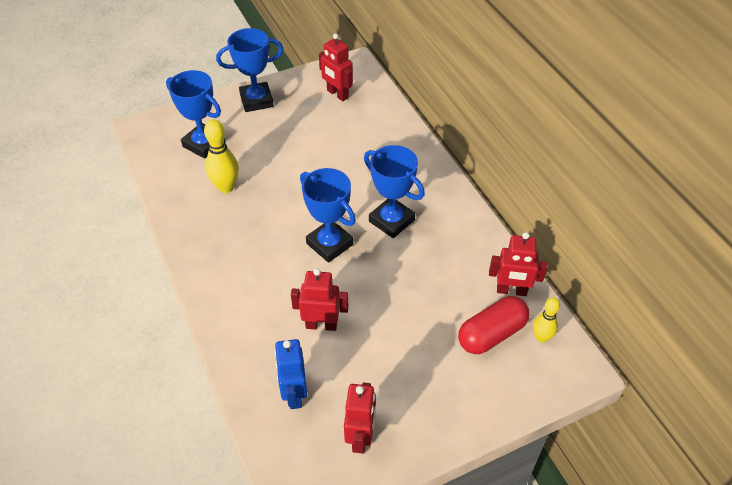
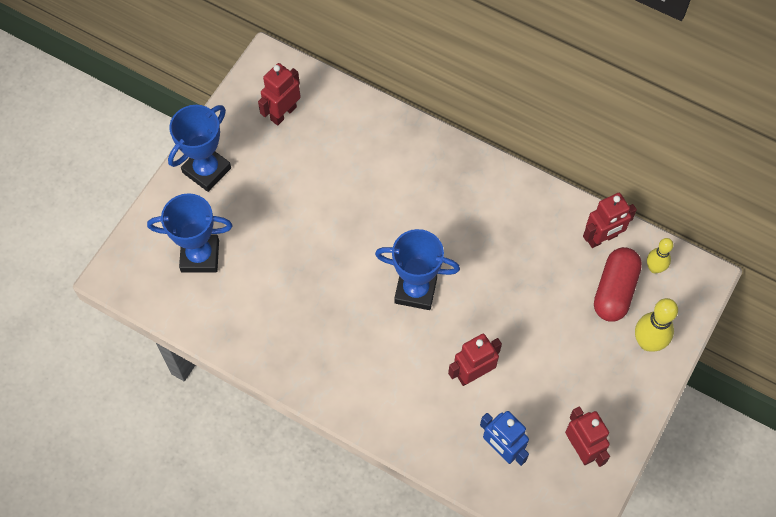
camera: 35 degrees left, 15 degrees up
yellow bowling pin [204,120,239,193] -> yellow bowling pin moved to [635,298,678,352]
red robot [319,33,353,101] -> red robot turned 120 degrees clockwise [258,63,301,125]
blue trophy [364,145,425,238] -> none

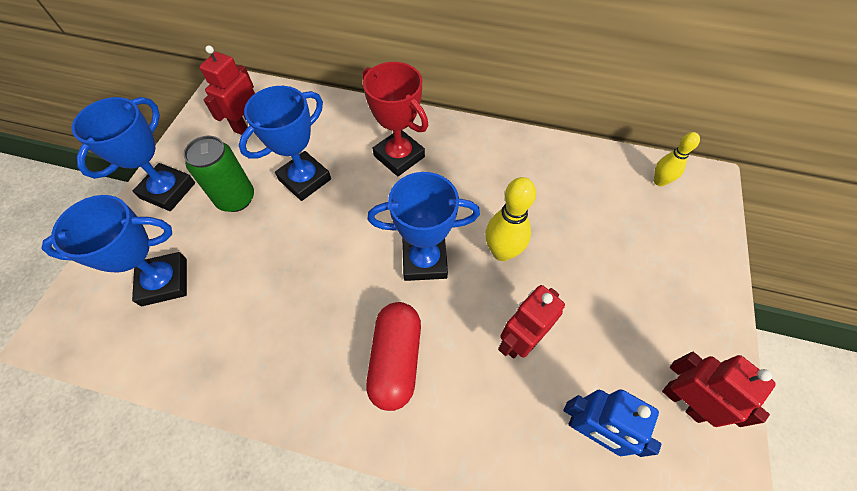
camera: 15 degrees left, 5 degrees down
red robot [583,193,637,248] -> none
red capsule [594,247,642,322] -> red capsule moved to [366,302,421,411]
yellow bowling pin [635,298,678,352] -> yellow bowling pin moved to [485,177,536,261]
none -> green can [183,136,254,212]
none -> blue trophy [239,86,331,201]
none -> red trophy [363,62,428,176]

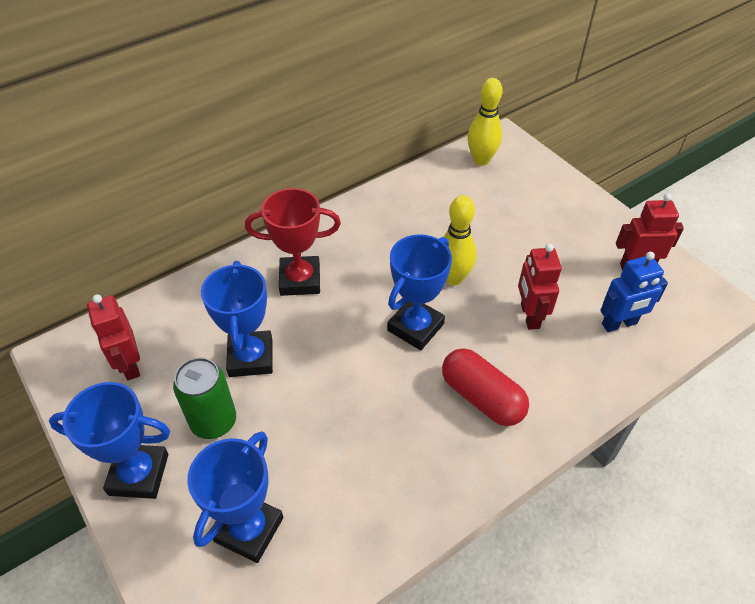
camera: 50 degrees left, 10 degrees down
blue trophy [72,97,195,211] -> blue trophy turned 60 degrees counterclockwise [49,382,170,499]
yellow bowling pin [654,132,700,186] -> yellow bowling pin [468,78,503,166], size x1.56

